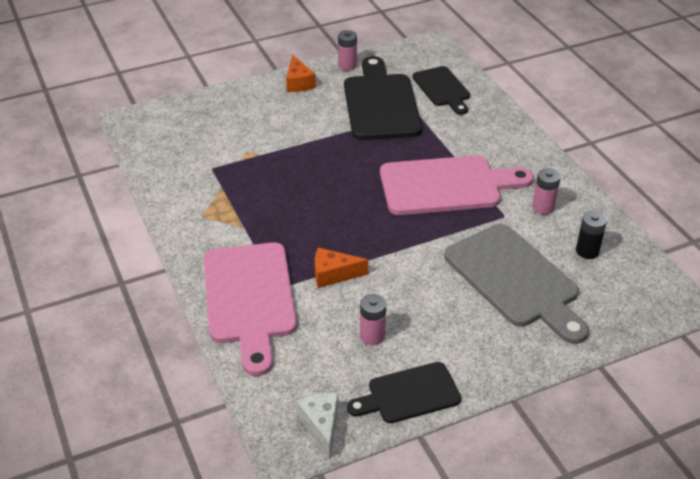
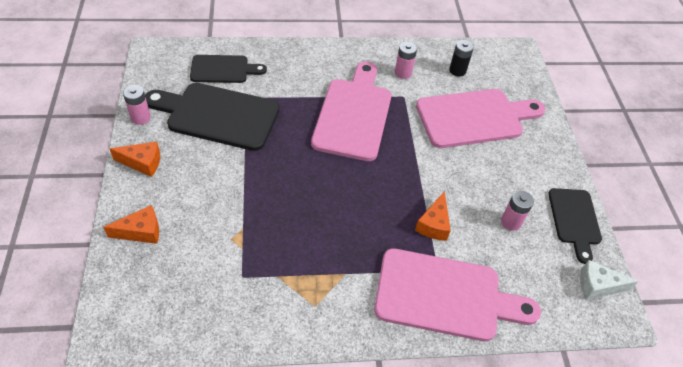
camera: 75 degrees left, 10 degrees up
grey cutting board [444,224,589,344] -> pink cutting board [416,89,545,148]
none -> orange cheese [103,205,159,244]

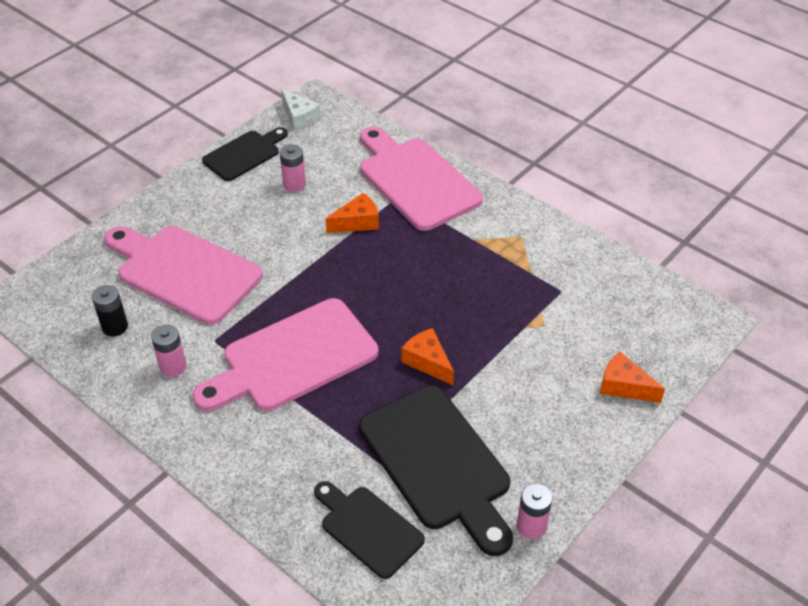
camera: 130 degrees left, 5 degrees down
orange cheese [110,142,160,177] -> orange cheese moved to [401,328,454,385]

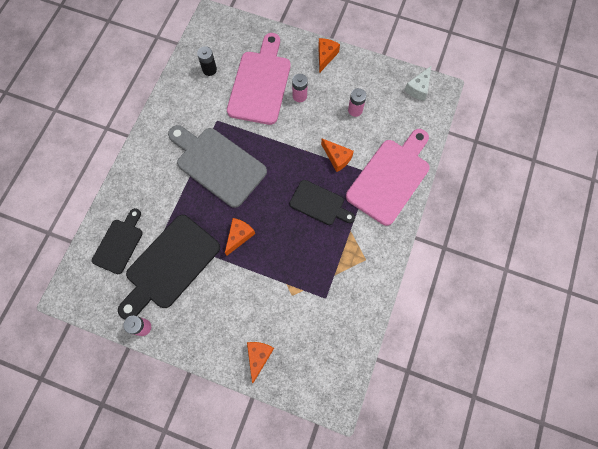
camera: 70 degrees right, 25 degrees up
pink battery [151,324,186,377] -> pink battery moved to [292,74,308,102]
pink cutting board [192,298,378,411] -> grey cutting board [168,125,267,208]
black cutting board [202,127,288,181] -> black cutting board moved to [289,180,355,225]
none -> orange cheese [318,38,340,73]

